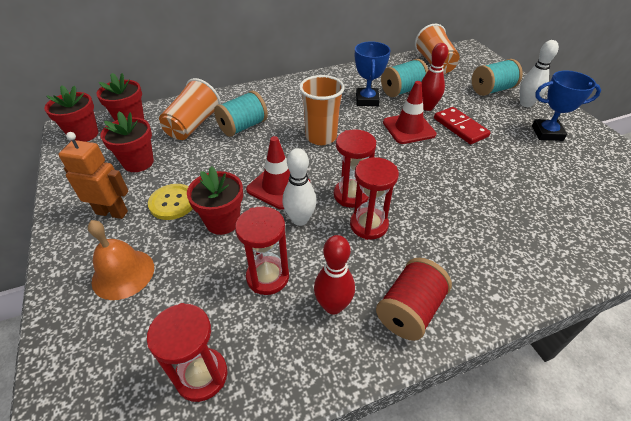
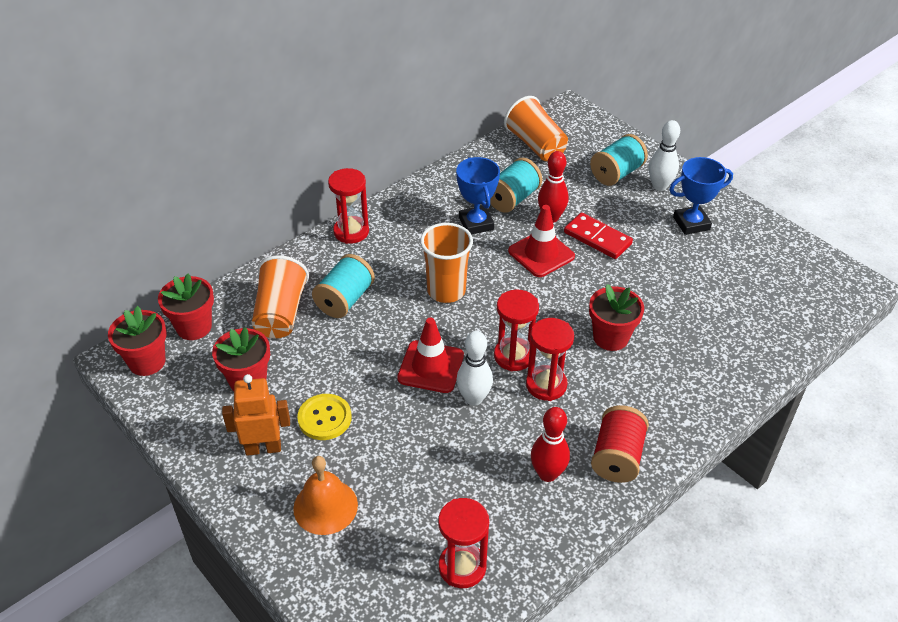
camera: 20 degrees left, 0 degrees up
red flower pot [187,166,243,235] -> red flower pot moved to [589,284,644,351]
red hourglass [235,207,289,295] -> red hourglass moved to [328,168,369,244]

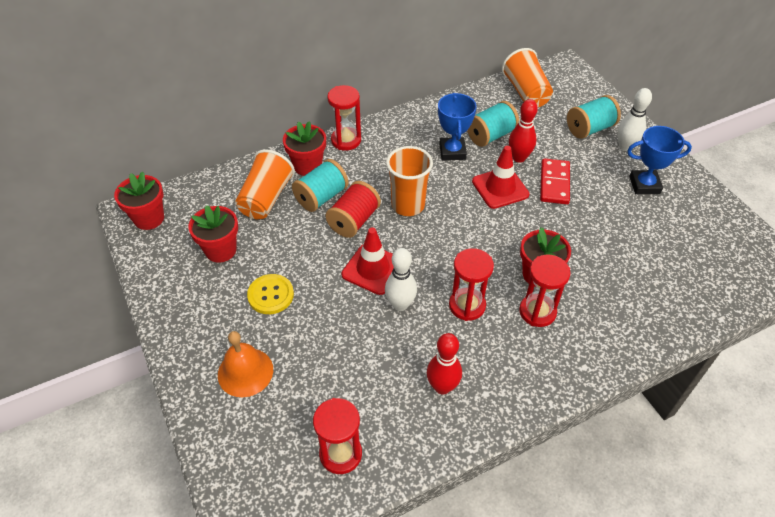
camera: 15 degrees right, 5 degrees up
red flower pot [158,274,214,340] -> red flower pot moved to [283,121,326,176]
orange robot [222,374,290,456] -> none
red hourglass [494,290,539,371] -> red hourglass moved to [519,254,571,327]
red domino [564,213,633,259] -> red domino turned 45 degrees clockwise [540,158,570,204]
red spool [591,405,649,483] -> red spool moved to [325,181,381,238]

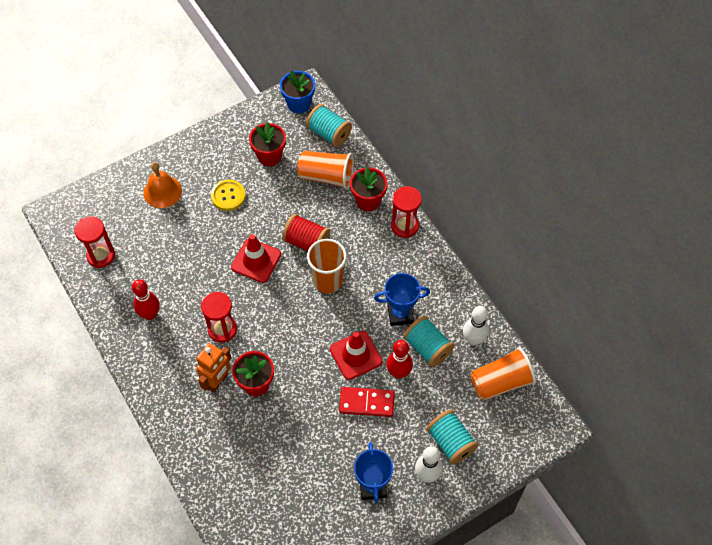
camera: 85 degrees right, 10 degrees up
red flower pot [114,172,164,230] -> blue flower pot [280,71,315,113]
turquoise spool [292,159,349,212] -> turquoise spool moved to [306,104,352,147]
white bowling pin [385,248,417,311] -> white bowling pin moved to [463,306,489,346]
red hourglass [519,254,571,327] -> orange robot [196,343,231,392]

